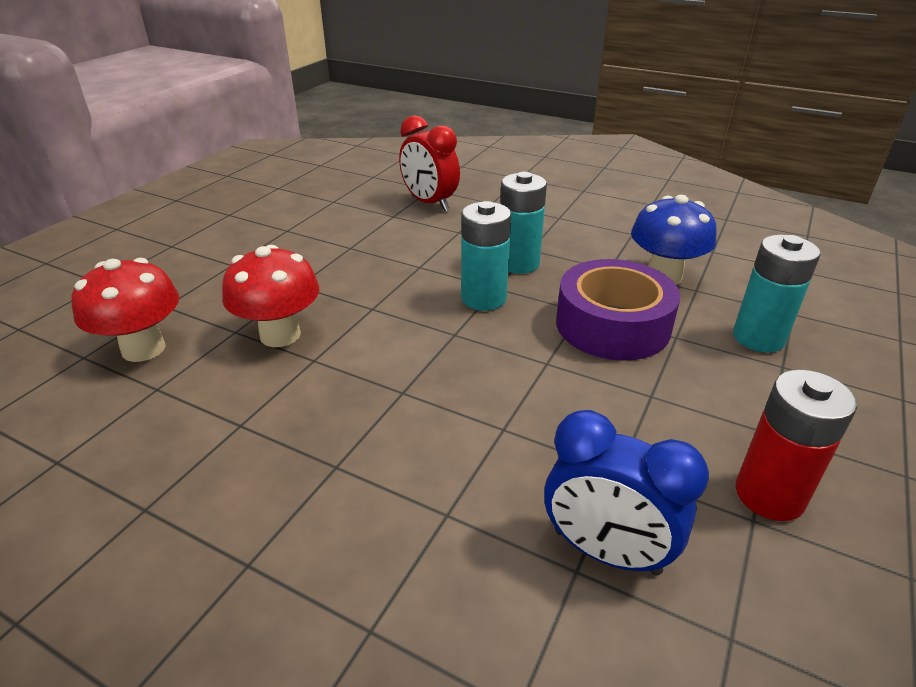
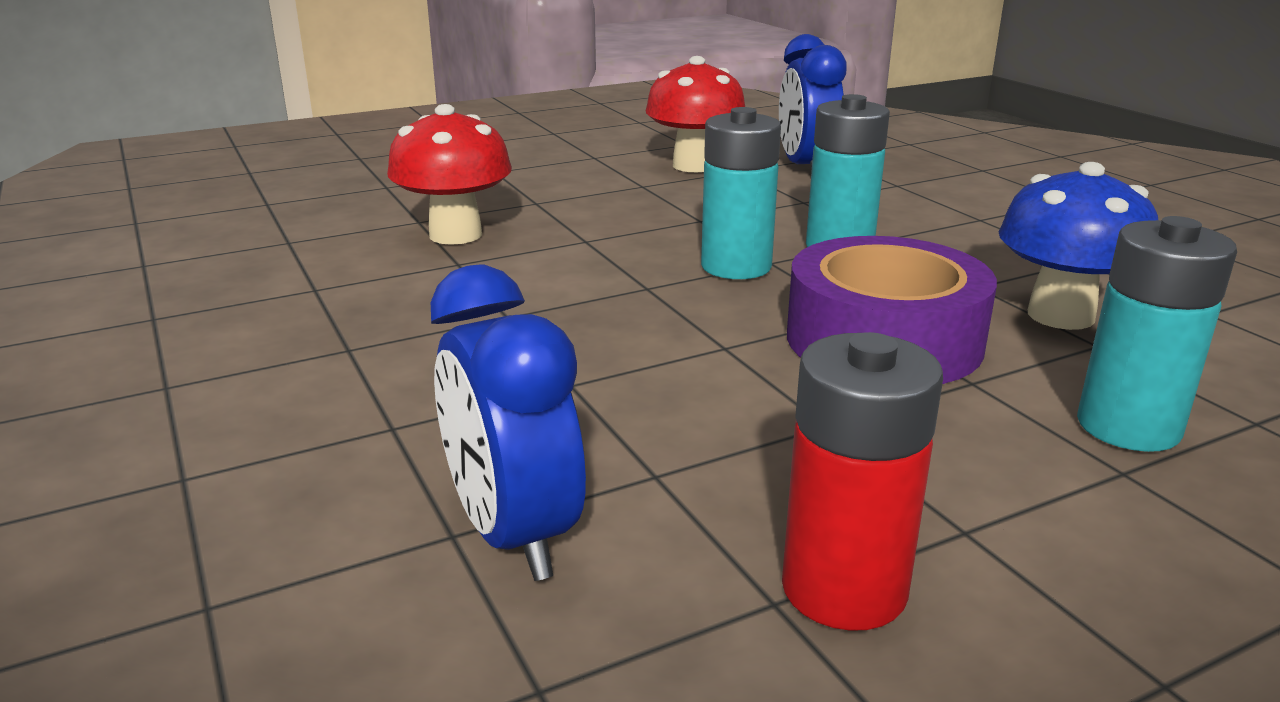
camera: 35 degrees right, 10 degrees down
red mushroom [71,258,179,362] -> red mushroom moved to [646,56,745,172]
red clock [399,115,460,211] -> blue clock [779,34,847,170]

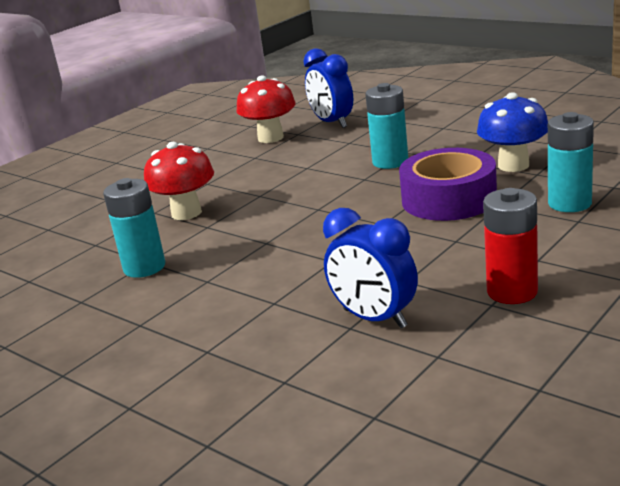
camera: 20 degrees left, 0 degrees up
turquoise battery [701,107,781,279] -> turquoise battery moved to [103,178,165,278]

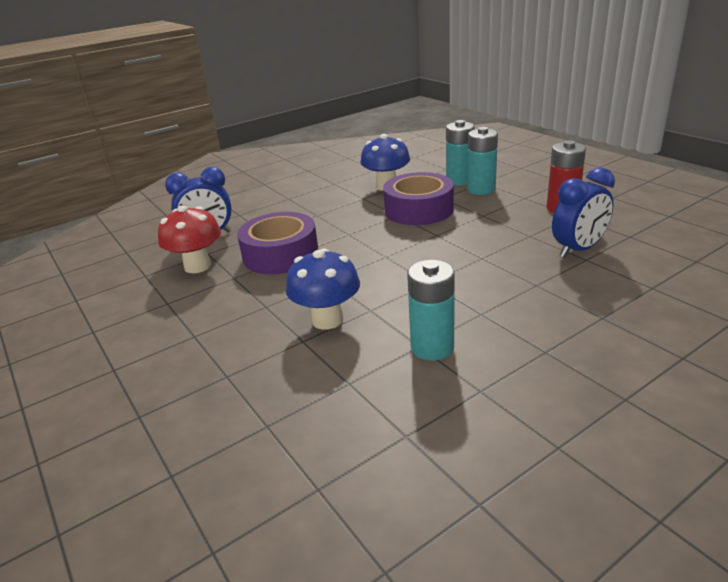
camera: 75 degrees left, 5 degrees up
red mushroom [144,142,214,220] -> blue mushroom [286,248,360,330]
turquoise battery [365,83,408,169] -> turquoise battery moved to [467,127,498,195]
none -> purple tape [237,212,319,274]

